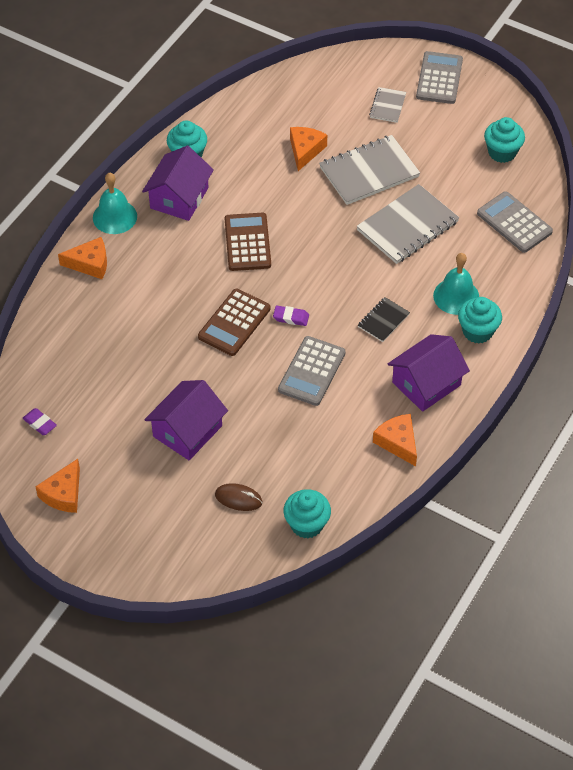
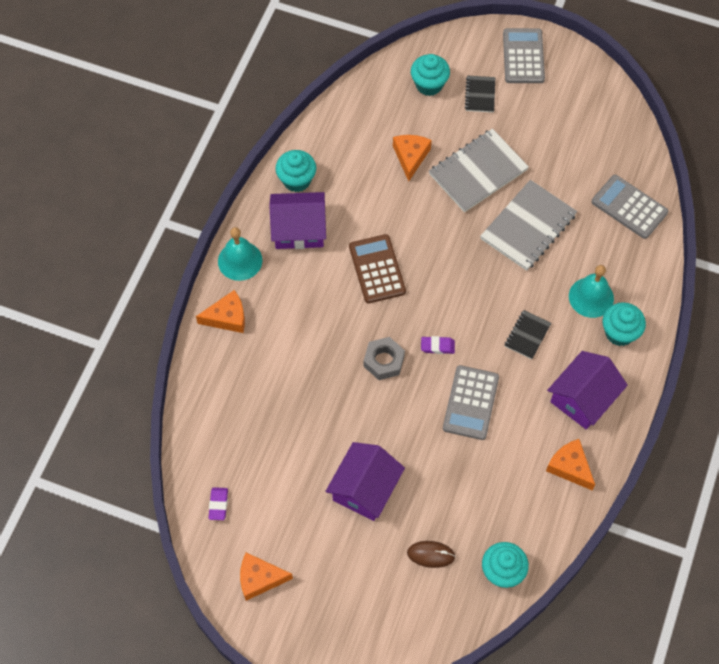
camera: 10 degrees left, 10 degrees up
purple eraser [22,408,57,435] -> purple eraser turned 60 degrees clockwise [208,487,228,520]
orange cheese [35,459,80,513] -> orange cheese turned 75 degrees clockwise [240,553,293,601]
purple house [142,145,214,221] -> purple house turned 75 degrees clockwise [269,192,326,249]
brown calculator [198,289,271,356] -> grey nut [364,337,405,380]
grey notebook [369,87,406,123] -> black notebook [465,76,495,113]
turquoise cupcake [484,117,525,163] -> turquoise cupcake moved to [411,54,450,96]

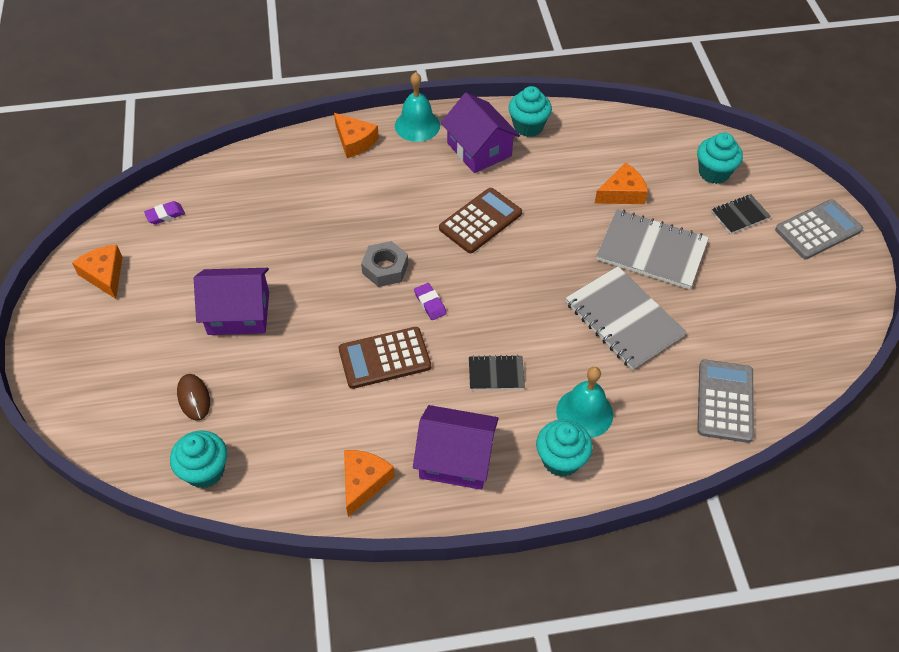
camera: 60 degrees right, 10 degrees down
grey calculator [443,365,499,440] -> brown calculator [339,327,431,389]
grey notebook [480,180,577,271] -> grey notebook turned 45 degrees clockwise [565,266,687,370]

